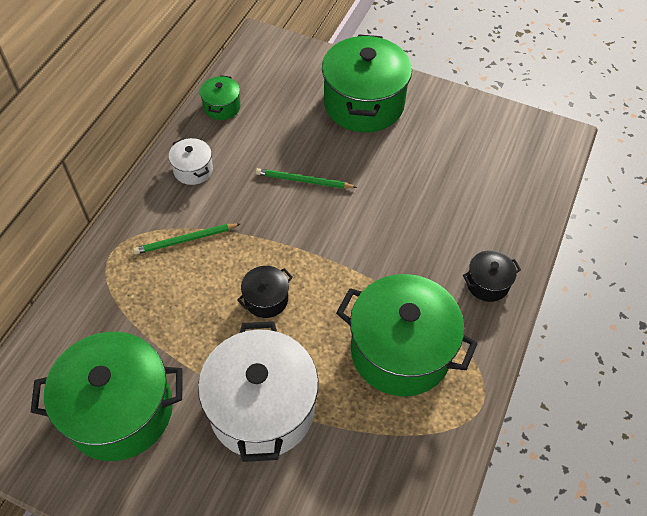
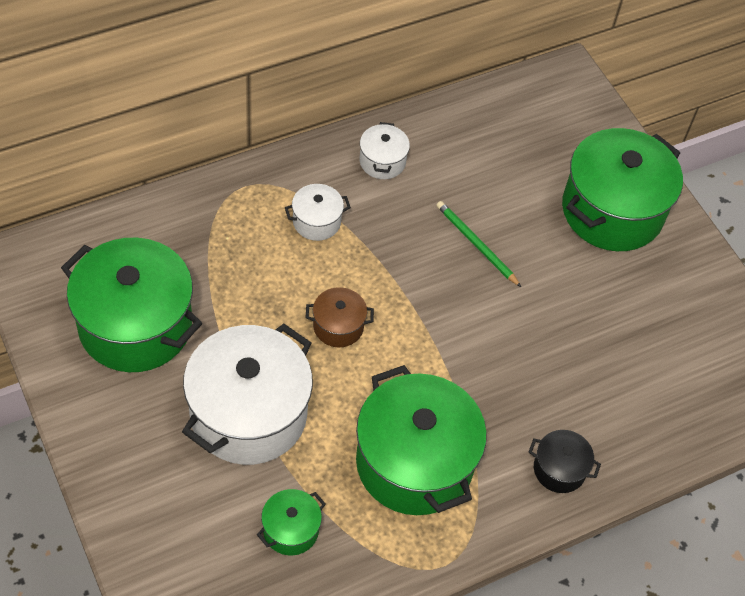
camera: 35 degrees right, 0 degrees up
green pencil [133,223,240,255] -> white pot [285,184,351,241]
green pot [200,75,241,120] -> green pot moved to [257,489,326,555]
black pot [237,266,293,318] -> brown pot [306,287,374,347]

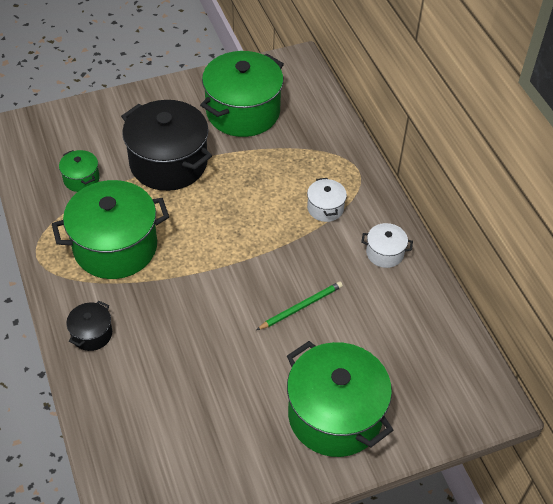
camera: 100 degrees right, 5 degrees down
white pot [182,324,313,465] -> black pot [121,100,212,191]
brown pot [306,287,374,347] -> none

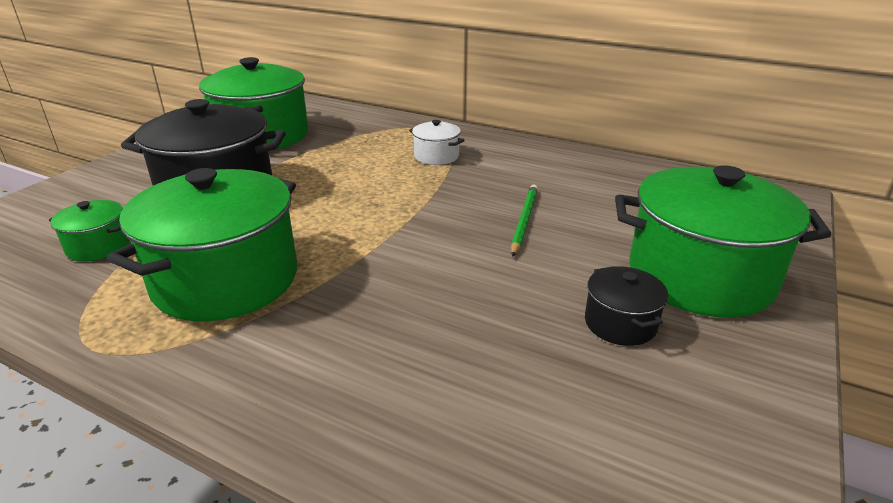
camera: 40 degrees left, 20 degrees down
black pot [66,301,112,351] -> black pot moved to [585,266,668,346]
white pot [361,223,413,268] -> none

